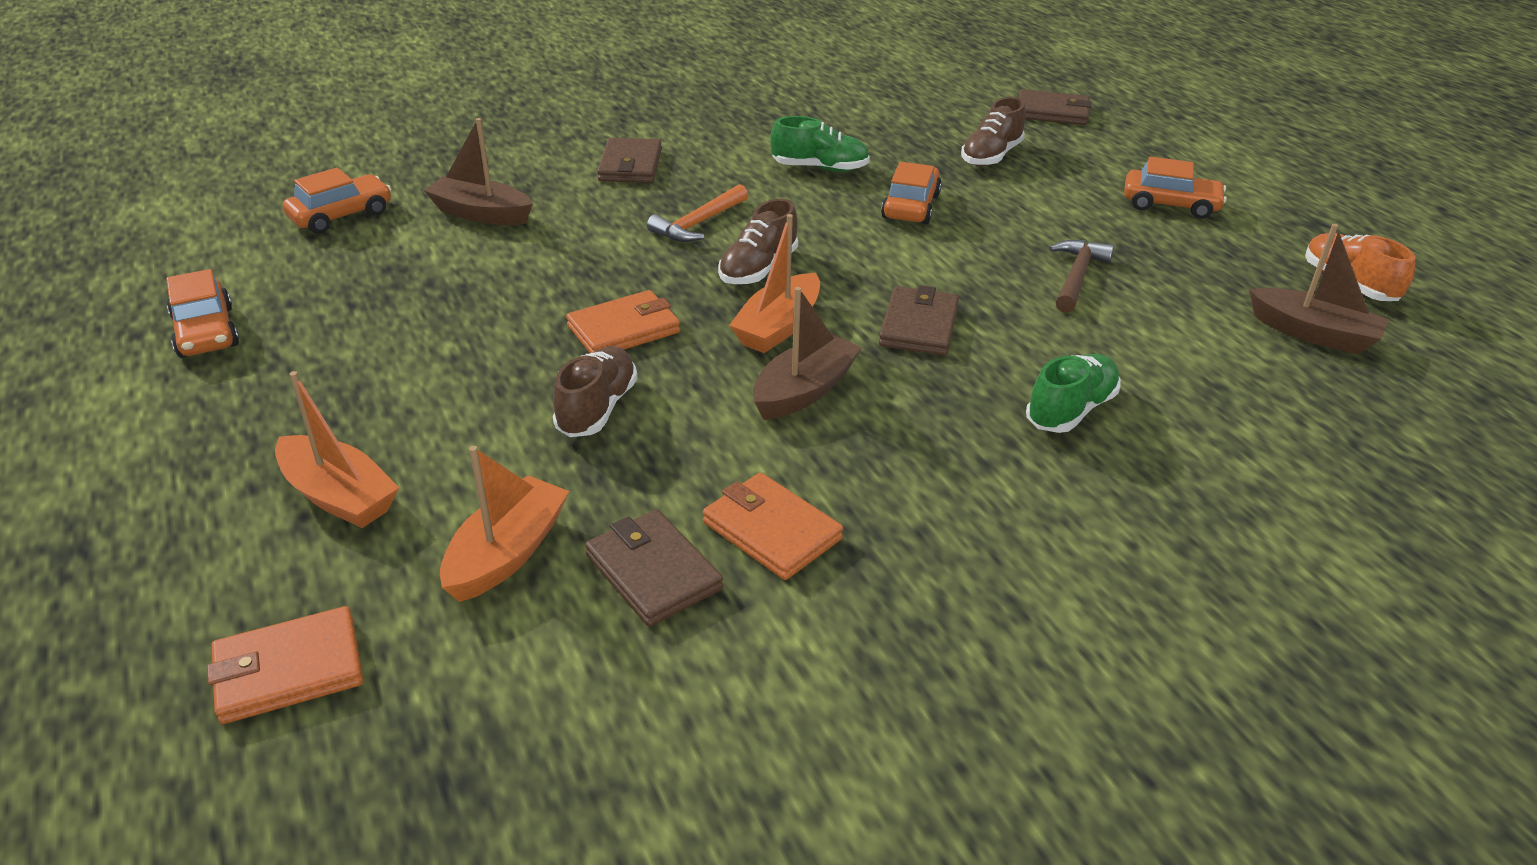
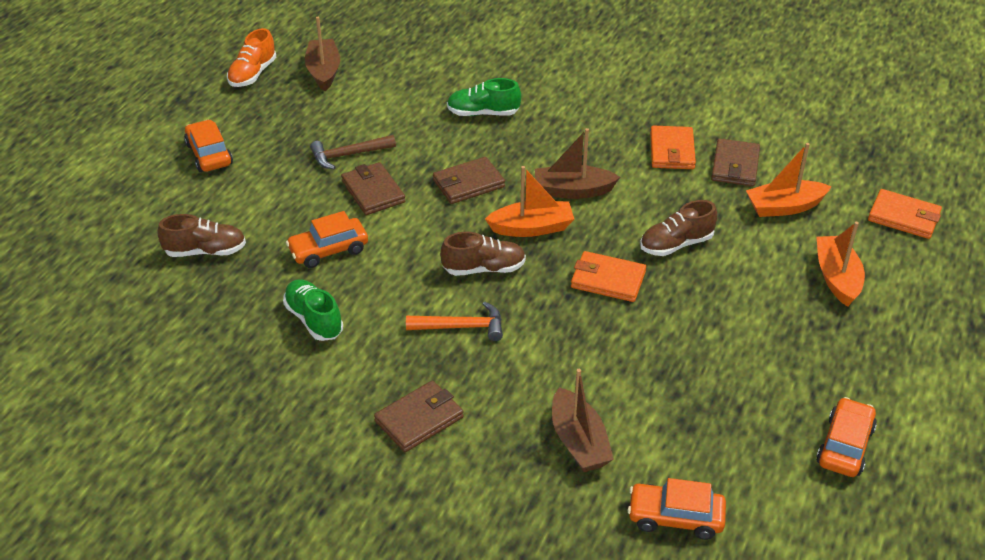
camera: 130 degrees left, 5 degrees up
brown wallet [1019,89,1092,125] -> brown wallet moved to [341,162,405,215]

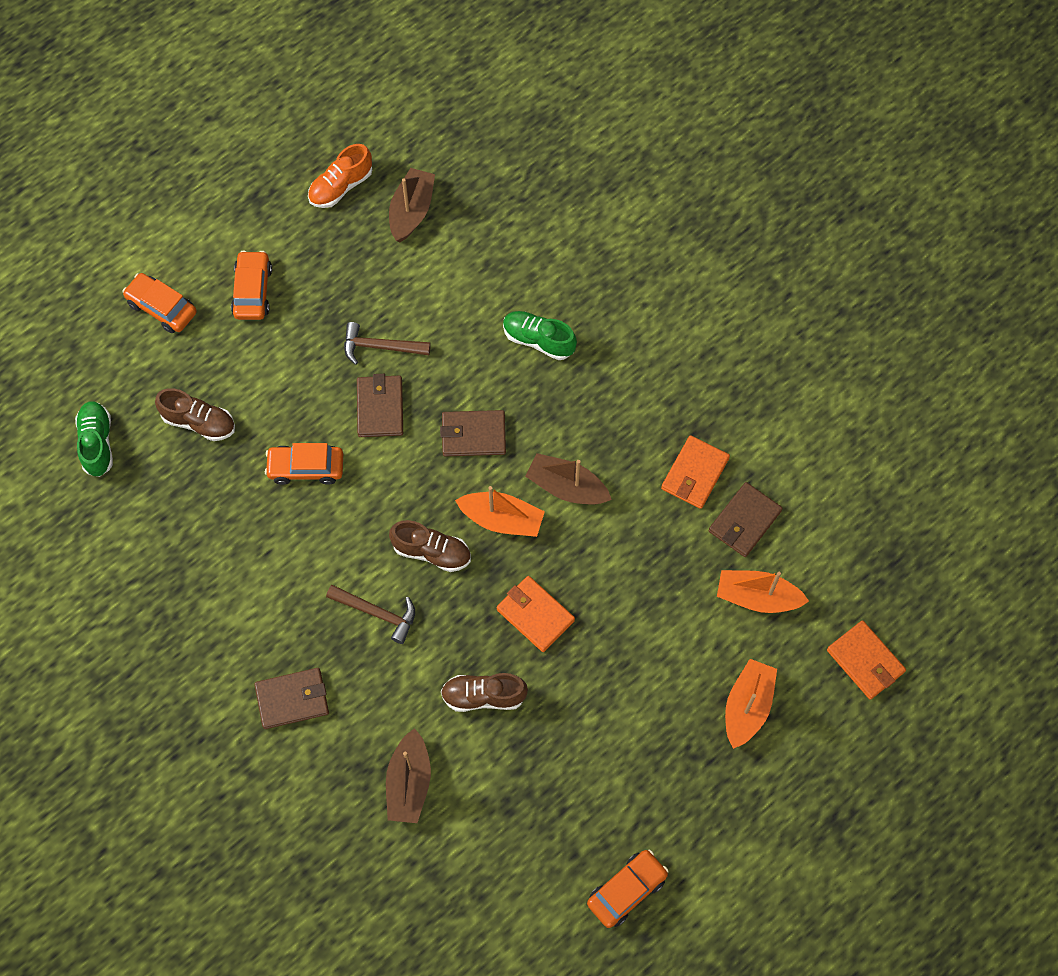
camera: 25 degrees right, 25 degrees up
green shoe [283,279,343,341] -> green shoe moved to [75,401,113,477]
orange hammer [406,301,503,341] -> brown hammer [326,585,415,644]
orange car [628,478,726,540] -> orange car moved to [122,273,197,333]
brown shoe [640,200,717,256] -> brown shoe moved to [441,673,528,712]

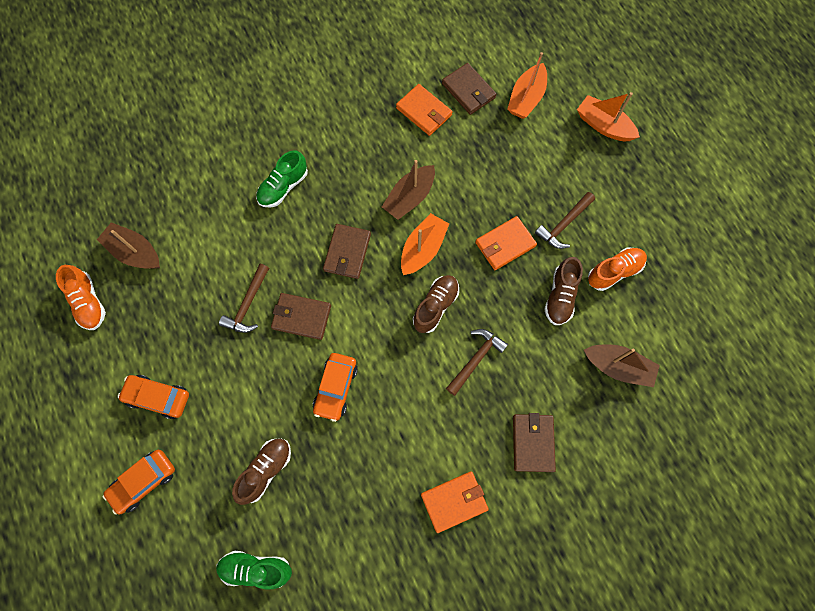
camera: 75 degrees left, 5 degrees up
orange car [587,849,669,928] -> none
orange wallet [827,620,906,700] -> orange wallet moved to [421,471,489,533]
none -> brown hammer [535,192,595,249]
none -> orange shoe [588,247,647,291]

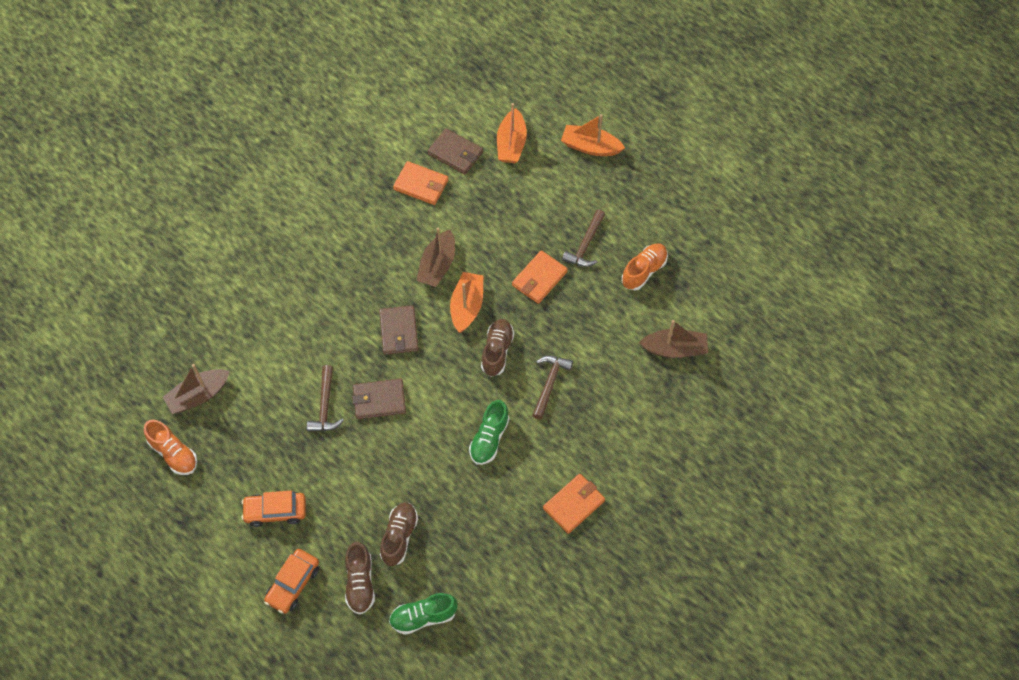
camera: 20 degrees left, 10 degrees down
brown boat [97,222,160,269] -> brown boat turned 45 degrees counterclockwise [163,364,230,414]
green shoe [256,150,308,207] -> green shoe moved to [469,400,509,465]
orange car [313,353,358,422] -> none
brown wallet [513,413,556,472] -> none
brown shoe [544,257,583,325] -> brown shoe moved to [345,542,375,615]

